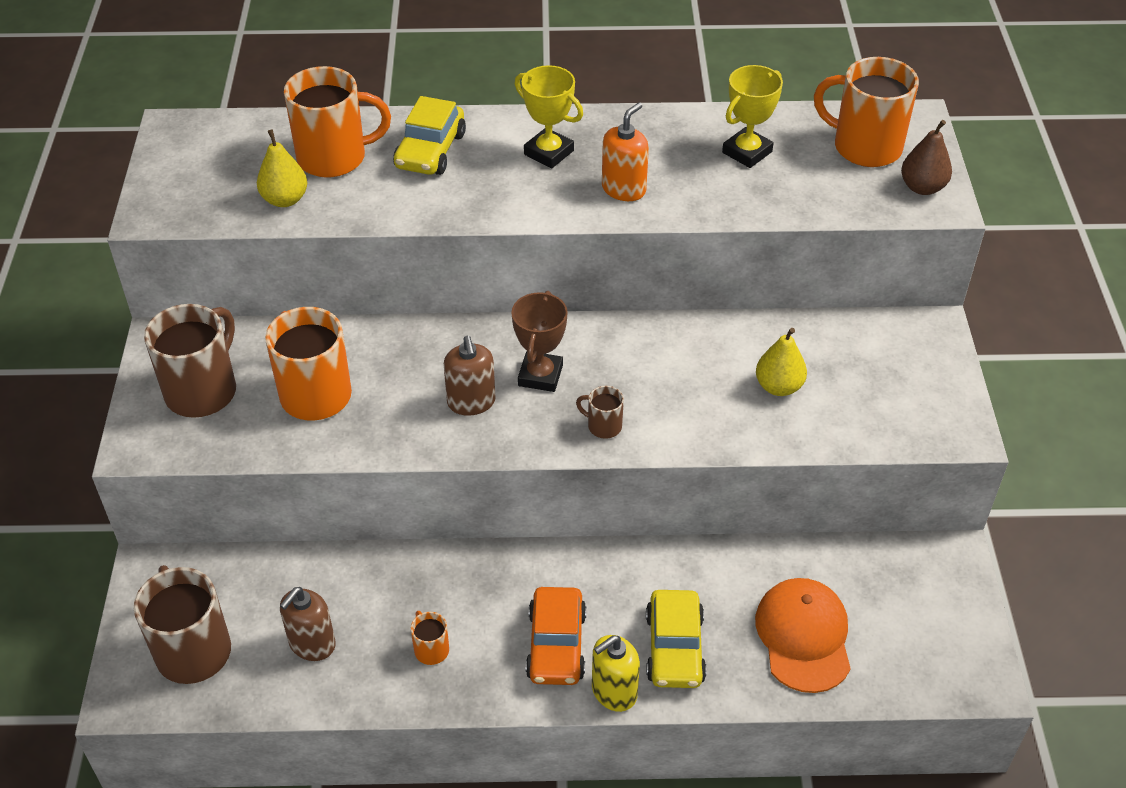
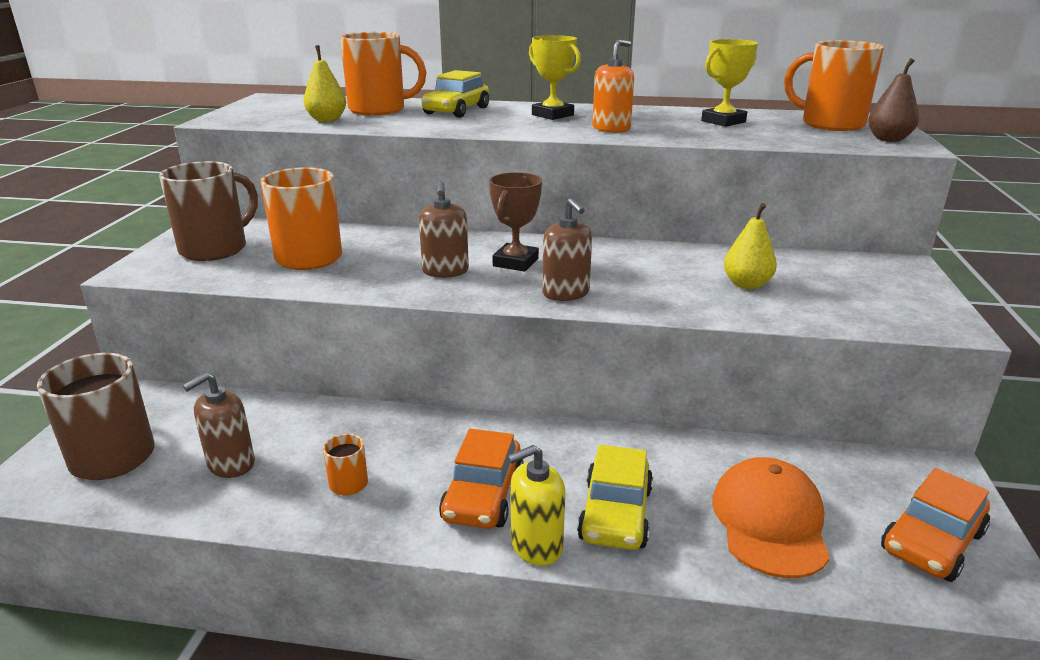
camera: 10 degrees right, 20 degrees down
brown mug [576,386,624,439] -> brown soap dispenser [542,198,592,301]
none -> orange car [881,468,990,582]

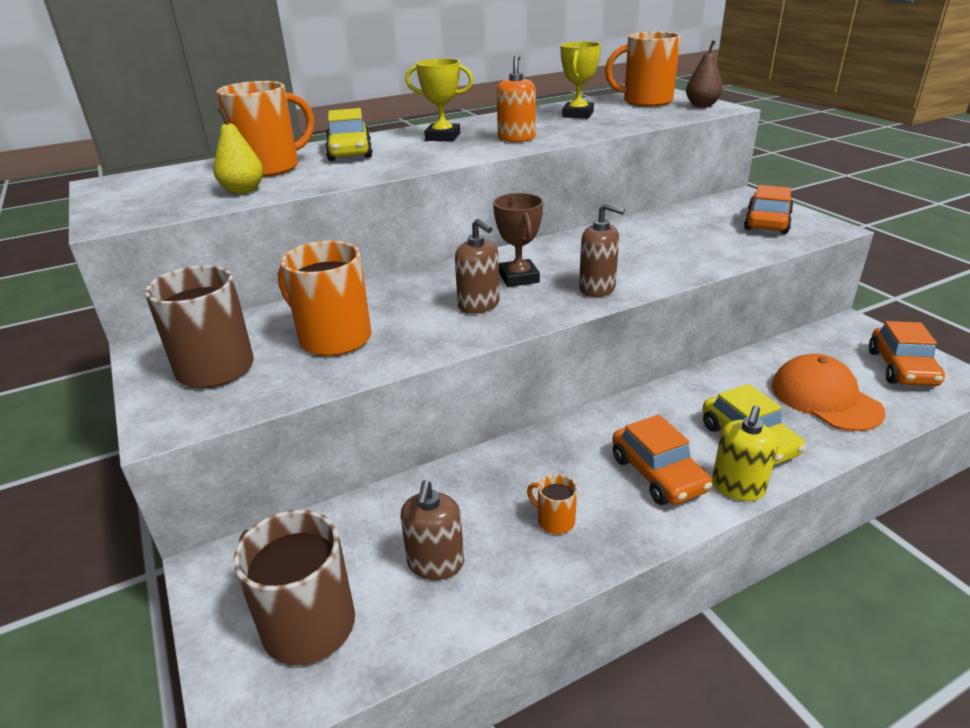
camera: 35 degrees left, 5 degrees up
yellow pear [724,203,777,289] -> none
none -> orange car [744,185,794,234]

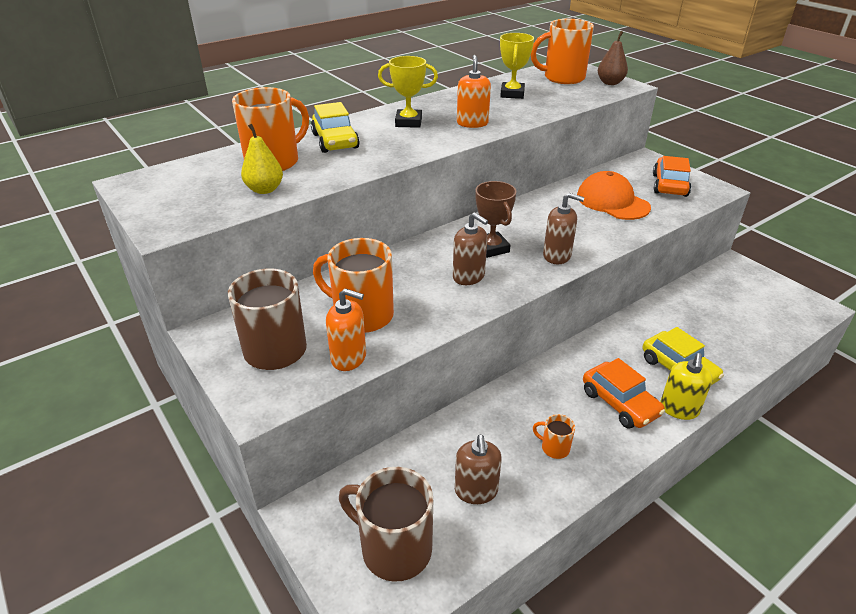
camera: 10 degrees left, 5 degrees up
orange cap [771,354,886,431] -> orange cap moved to [577,171,651,220]
orange car [869,321,945,386] -> none
none -> orange soap dispenser [326,288,366,371]

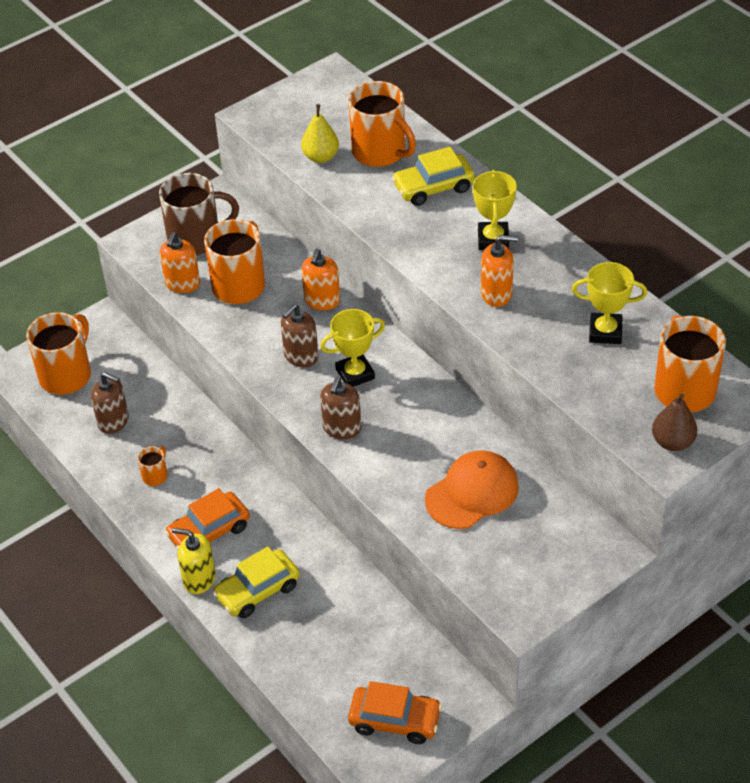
camera: 90 degrees right, 10 degrees up
brown mug [339,467,433,582] -> orange mug [26,312,91,395]
brown soap dispenser [455,435,502,504] -> brown soap dispenser turned 150 degrees counterclockwise [91,372,129,434]
brown trophy [475,181,516,258] -> yellow trophy [320,309,385,387]
orange car [653,156,691,197] -> orange car moved to [348,681,442,744]
none -> orange soap dispenser [301,249,340,310]

